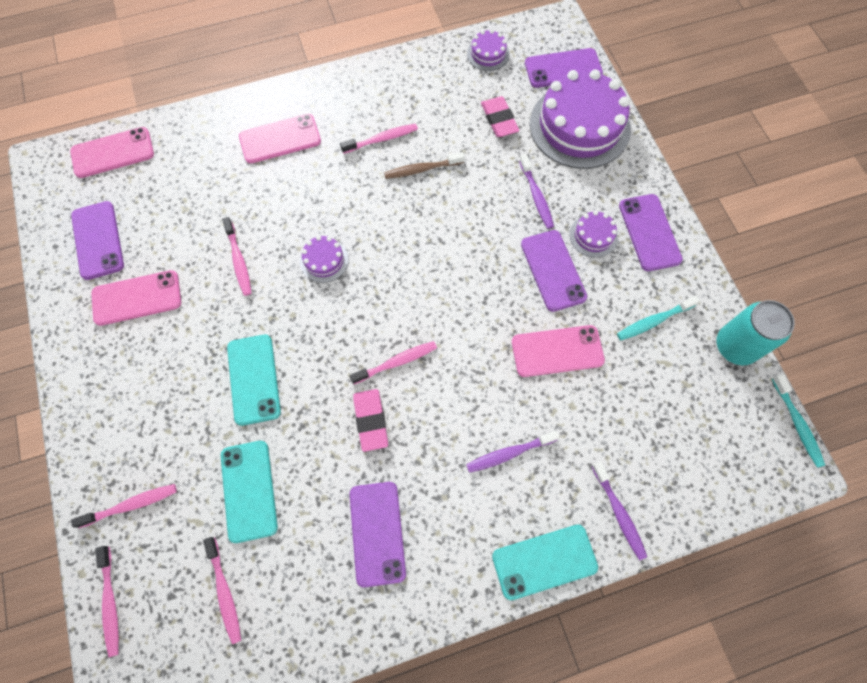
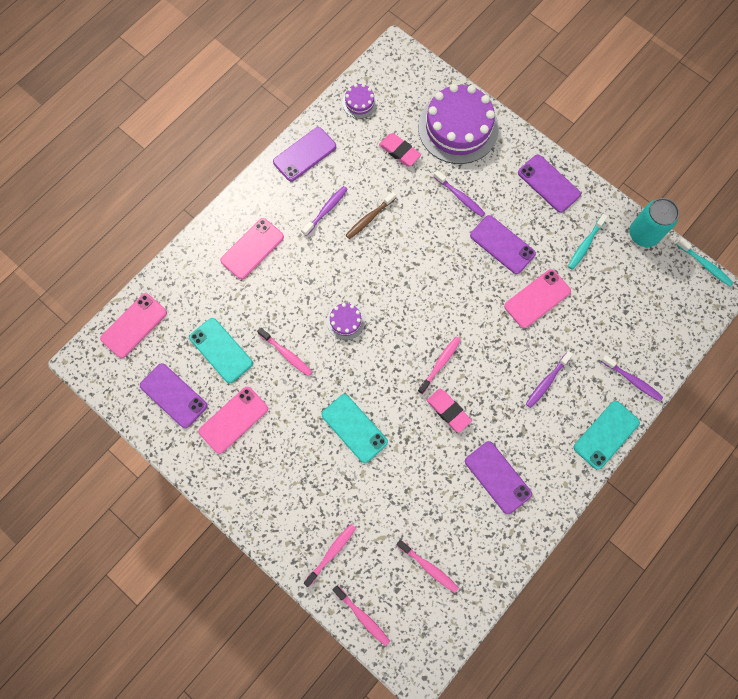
camera: 30 degrees left, 5 degrees up
turquoise phone [221,441,278,543] -> turquoise phone moved to [189,318,253,383]
pink toothbrush [340,124,418,154] -> purple toothbrush [302,186,348,236]
purple phone [525,48,603,88] -> purple phone moved to [273,127,336,181]
purple cake [570,211,618,257] -> none

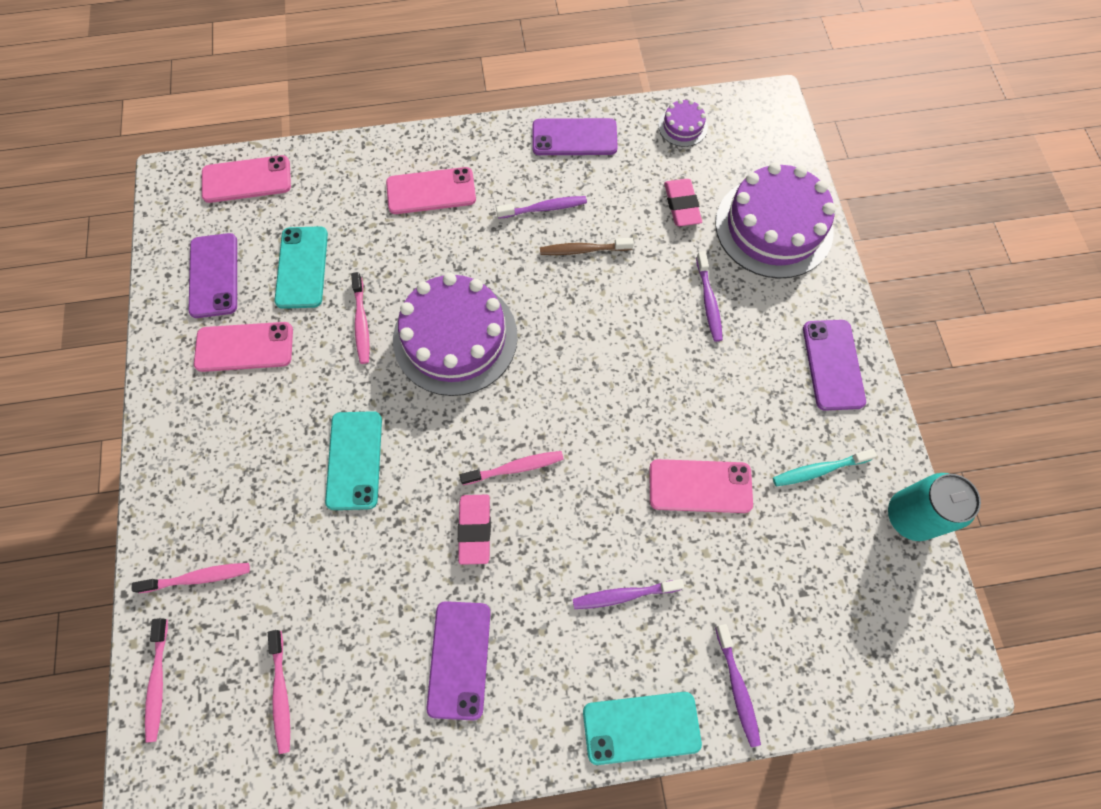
camera: 40 degrees right, 5 degrees down
purple cake [327,303,365,340] -> purple cake [393,273,518,396], size x2.25
purple phone [470,215,536,274] -> none
turquoise toothbrush [676,238,734,286] -> none

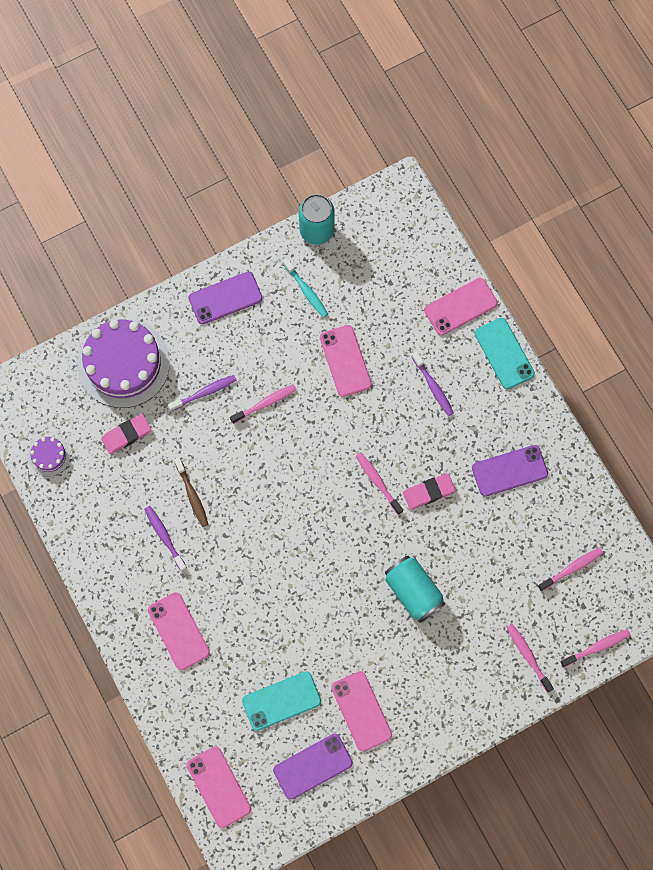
camera: 110 degrees left, 5 degrees up
turquoise phone [325,411,382,510] -> turquoise can [385,556,445,623]
pink toothbrush [351,272,370,364] -> pink toothbrush moved to [230,384,297,424]
purple cake [393,273,518,396] -> none
purple phone [533,118,618,155] -> none
purple toothbrush [715,624,761,747] -> pink phone [424,278,498,335]

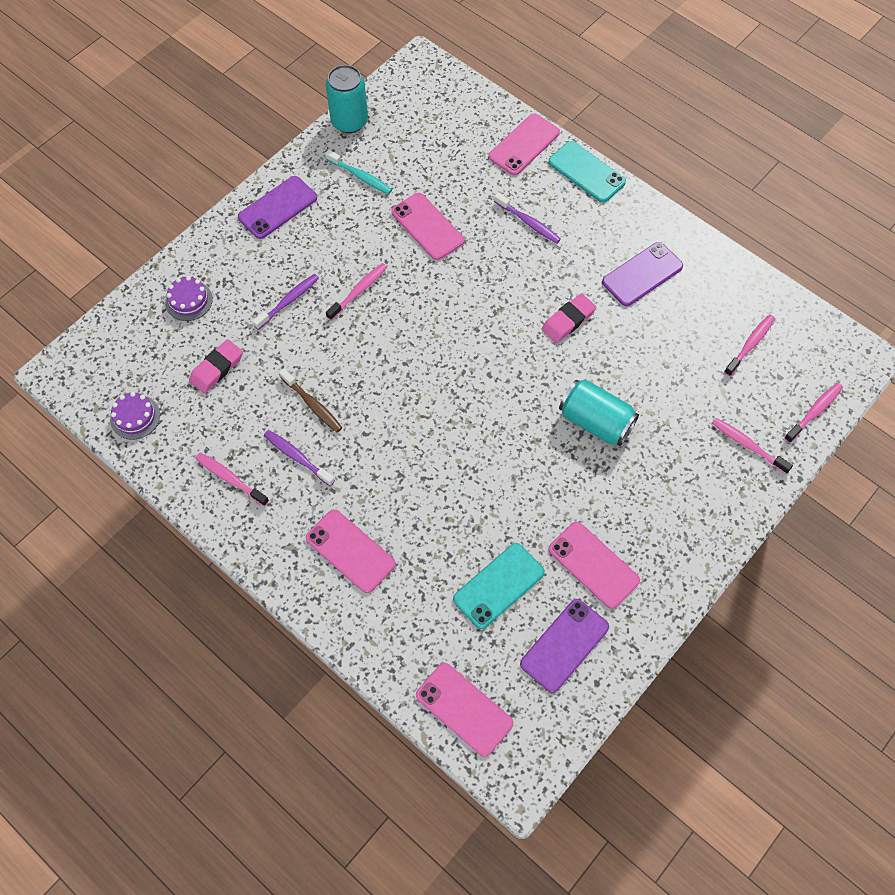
camera: 20 degrees left, 10 degrees down
purple cake [77,319,170,408] -> purple cake [165,276,213,321], size x0.44
pink toothbrush [356,452,403,515] -> pink toothbrush moved to [195,453,269,506]

